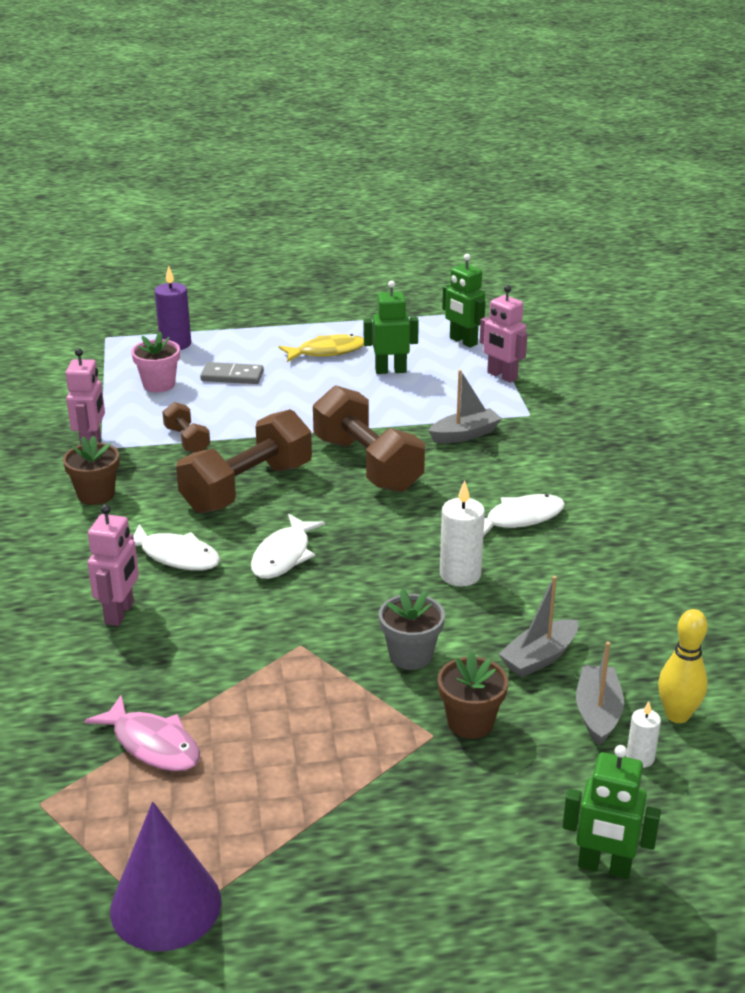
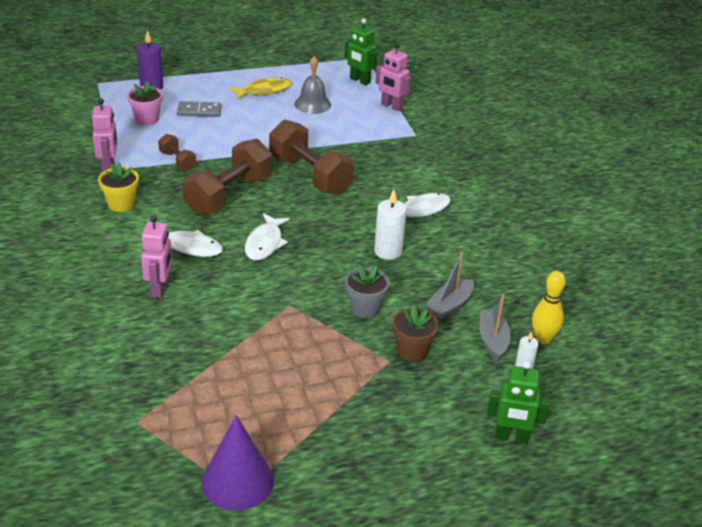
camera: 10 degrees left, 5 degrees up
brown flower pot [63,435,119,505] -> yellow flower pot [98,163,139,212]
pink fish [84,695,200,771] -> none
green robot [364,280,419,374] -> grey bell [294,56,331,114]
grey boat [428,370,502,444] -> none

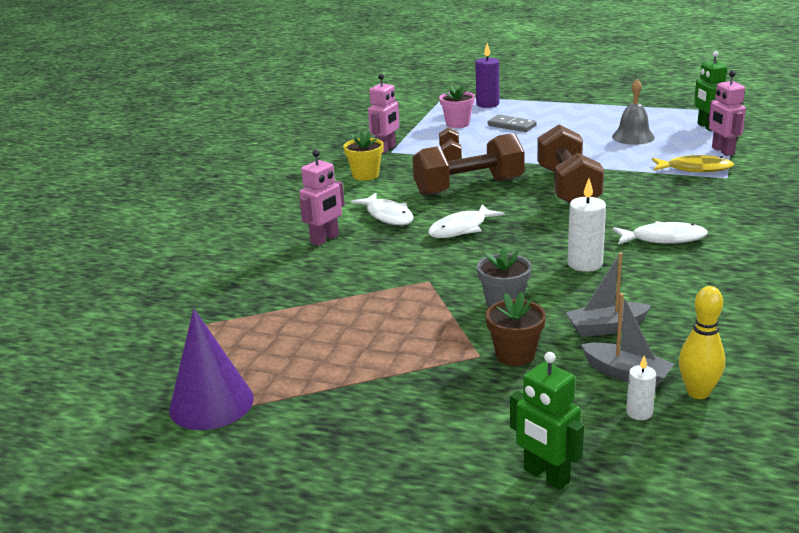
camera: 40 degrees right, 10 degrees down
yellow fish [229,77,292,99] -> yellow fish moved to [652,155,734,172]
grey boat [479,294,511,361] -> grey boat turned 90 degrees clockwise [581,293,674,388]

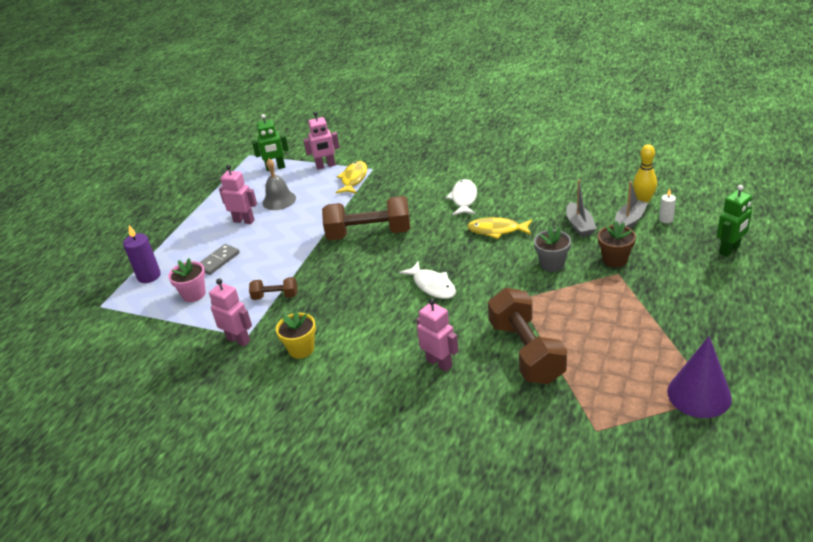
camera: 85 degrees left, 10 degrees up
white fish [351,193,414,225] -> none
brown dumbbell [412,133,525,196] -> brown dumbbell moved to [488,288,567,384]
white candle [568,178,606,272] -> yellow fish [467,217,532,239]
none -> pink robot [219,165,257,224]

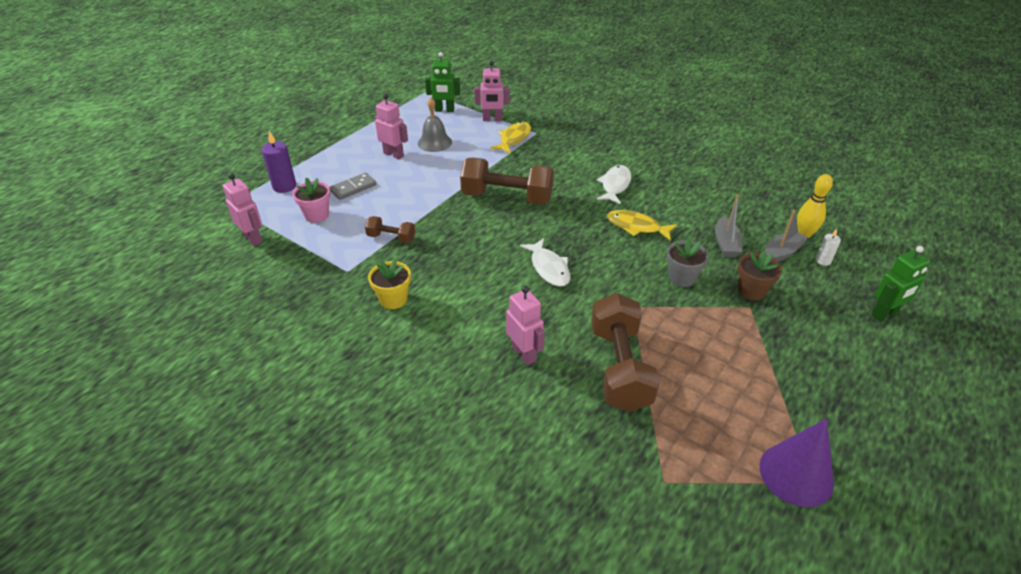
camera: 10 degrees right, 5 degrees up
pink robot [209,278,252,347] -> pink robot moved to [223,173,262,246]

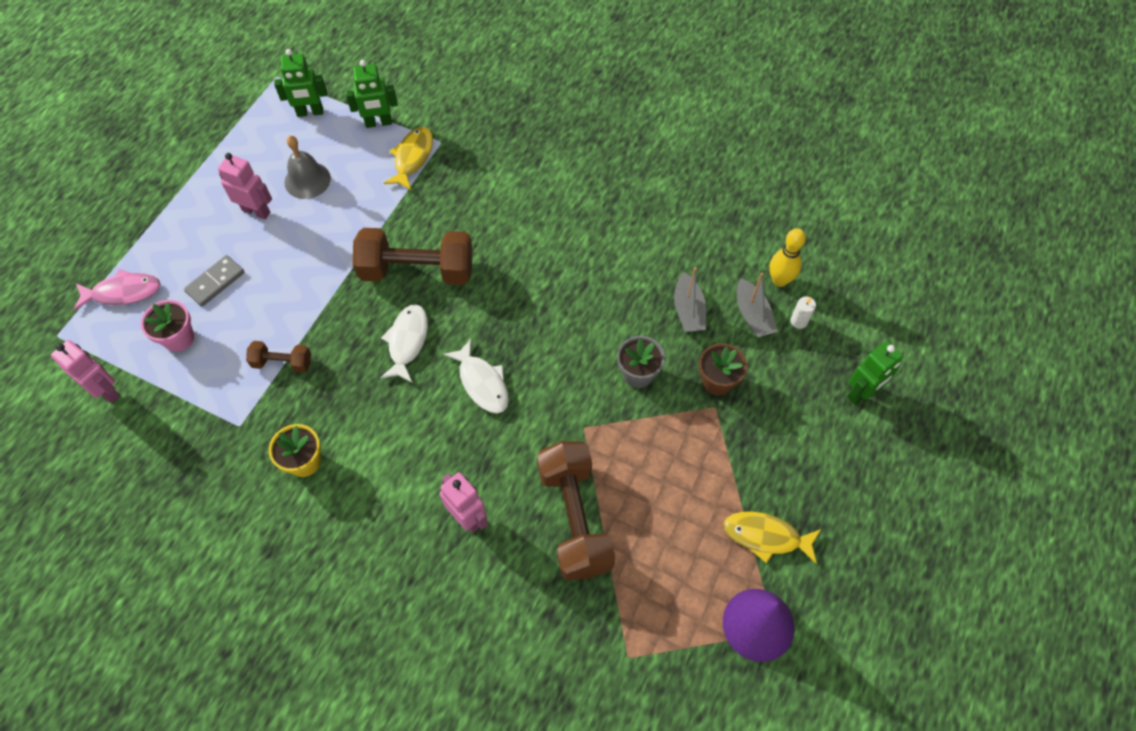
camera: 10 degrees left, 20 degrees up
purple candle [262,131,296,193] -> pink fish [73,269,160,311]
pink robot [474,61,509,121] -> green robot [346,60,398,128]
white fish [596,165,631,204] -> white fish moved to [380,304,428,383]
yellow fish [607,210,677,241] -> yellow fish moved to [724,512,821,564]
grey boat [765,210,808,262] -> grey boat turned 120 degrees clockwise [737,272,778,337]

